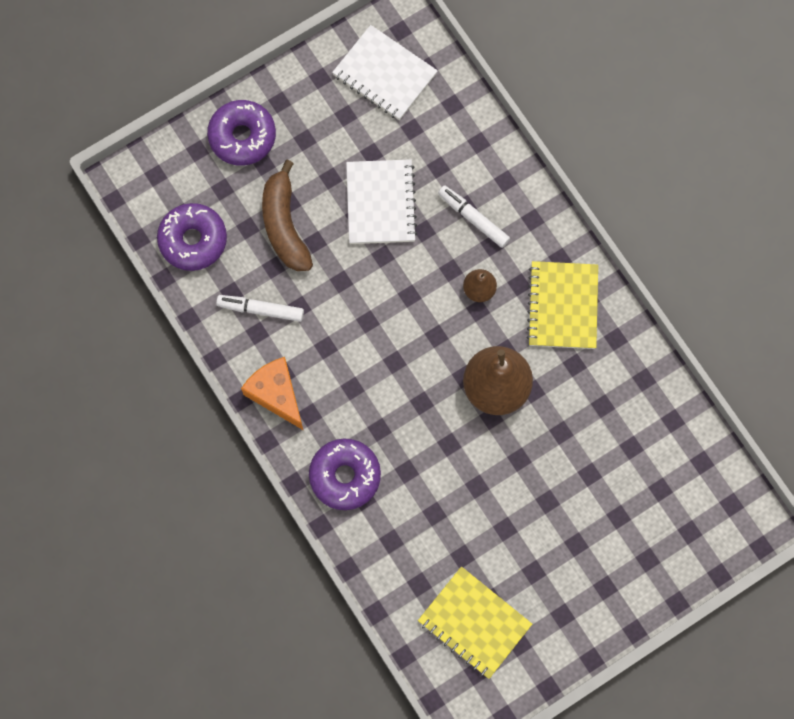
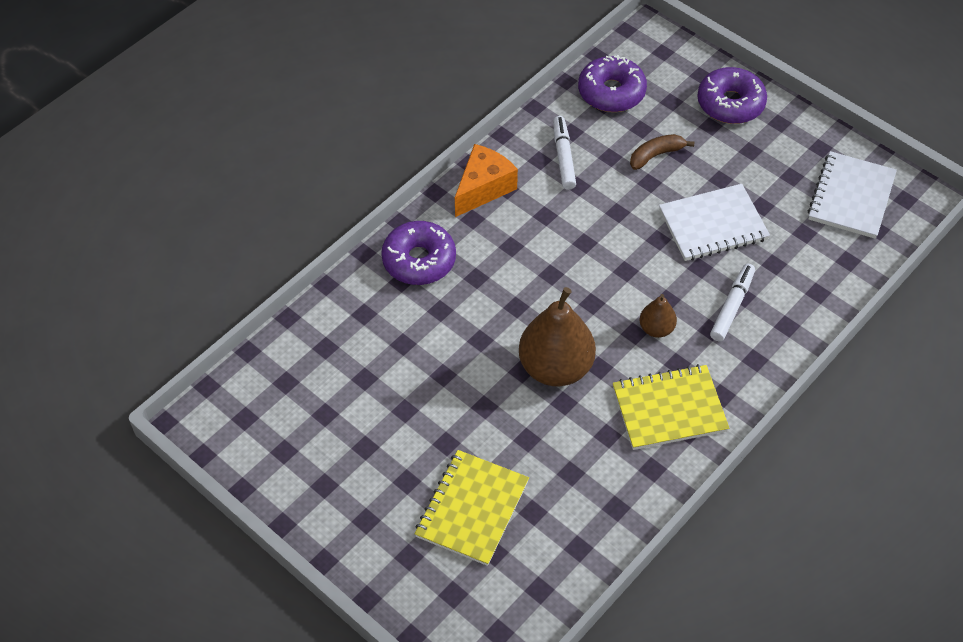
camera: 75 degrees right, 20 degrees down
brown banana [262,160,313,271] -> brown banana [630,134,694,170], size x0.60
yellow notebook [418,567,532,679] -> yellow notebook moved to [415,450,529,566]

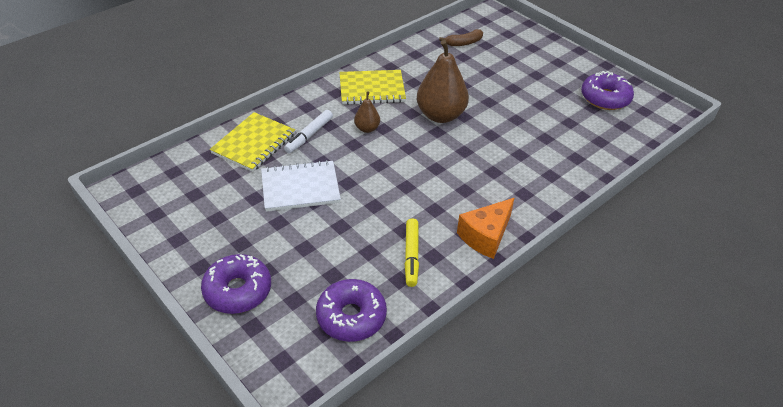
camera: 175 degrees left, 10 degrees down
purple donut [381,221,456,285] -> purple donut moved to [581,71,634,110]
yellow notebook [415,450,529,566] -> yellow notebook moved to [210,112,295,172]
white marker [553,116,576,190] -> yellow marker [405,218,419,287]
brown banana [630,134,694,170] -> brown banana moved to [439,29,483,46]
white notebook [807,151,897,239] -> none

